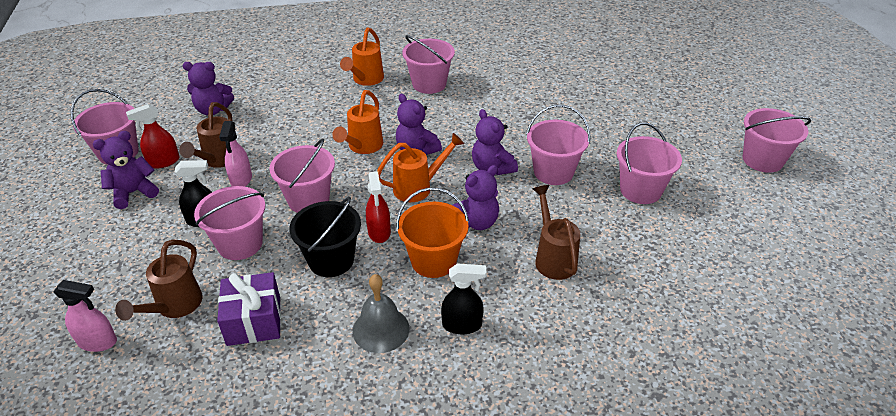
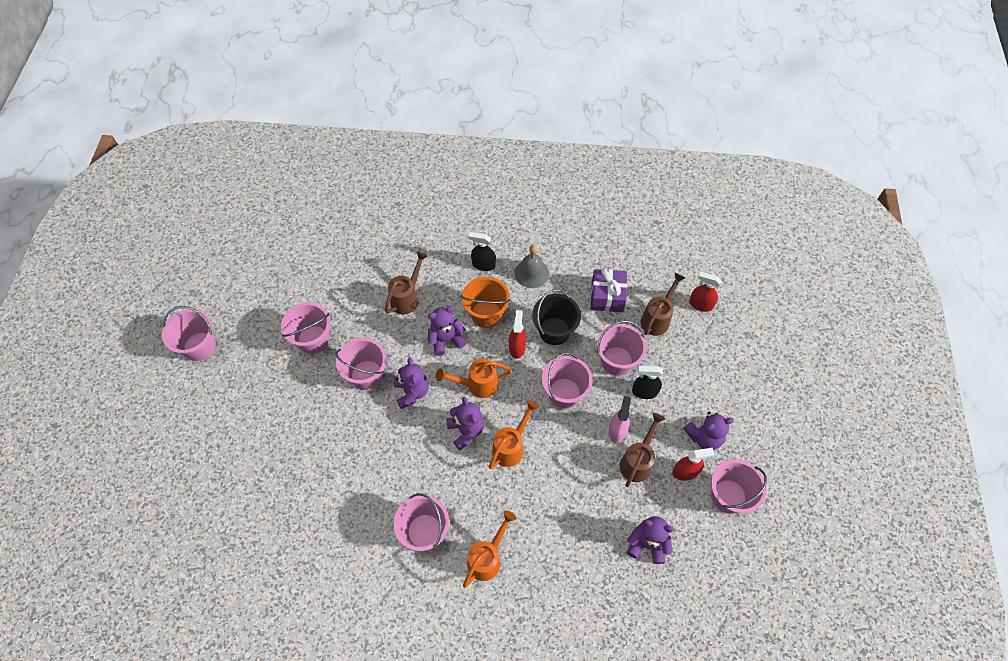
camera: 165 degrees left, 20 degrees up
pink spray bottle [53,280,117,352] -> red spray bottle [689,271,721,312]
brown watering can [533,185,580,280] -> brown watering can turned 150 degrees counterclockwise [385,251,428,314]

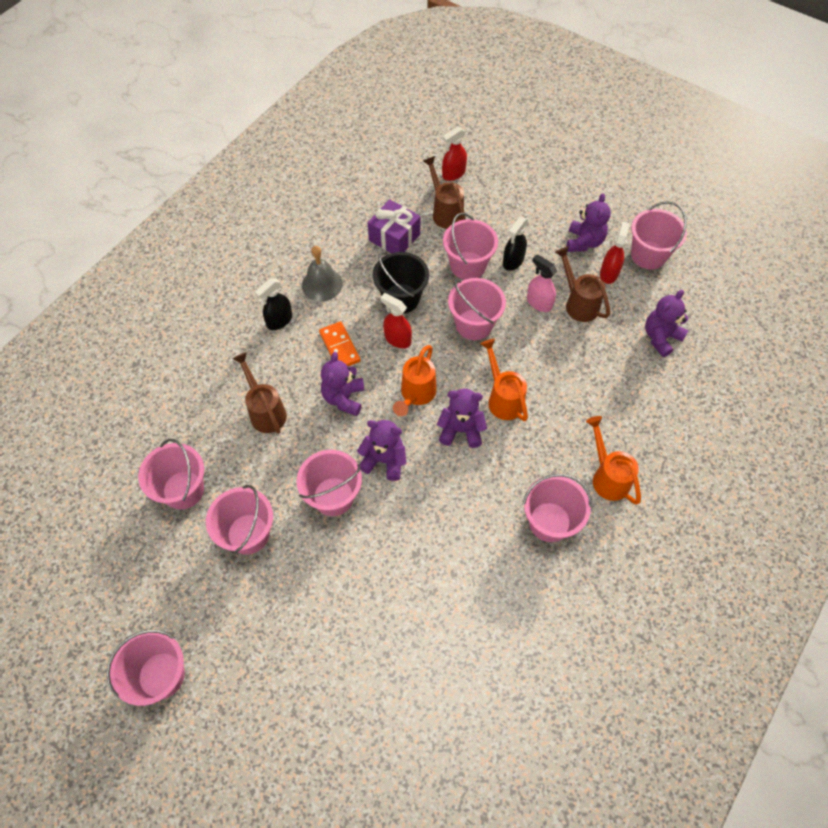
camera: 60 degrees left, 0 degrees up
orange bucket [461,277,511,328] -> orange domino [319,321,361,366]
none -> pink bucket [138,439,204,509]

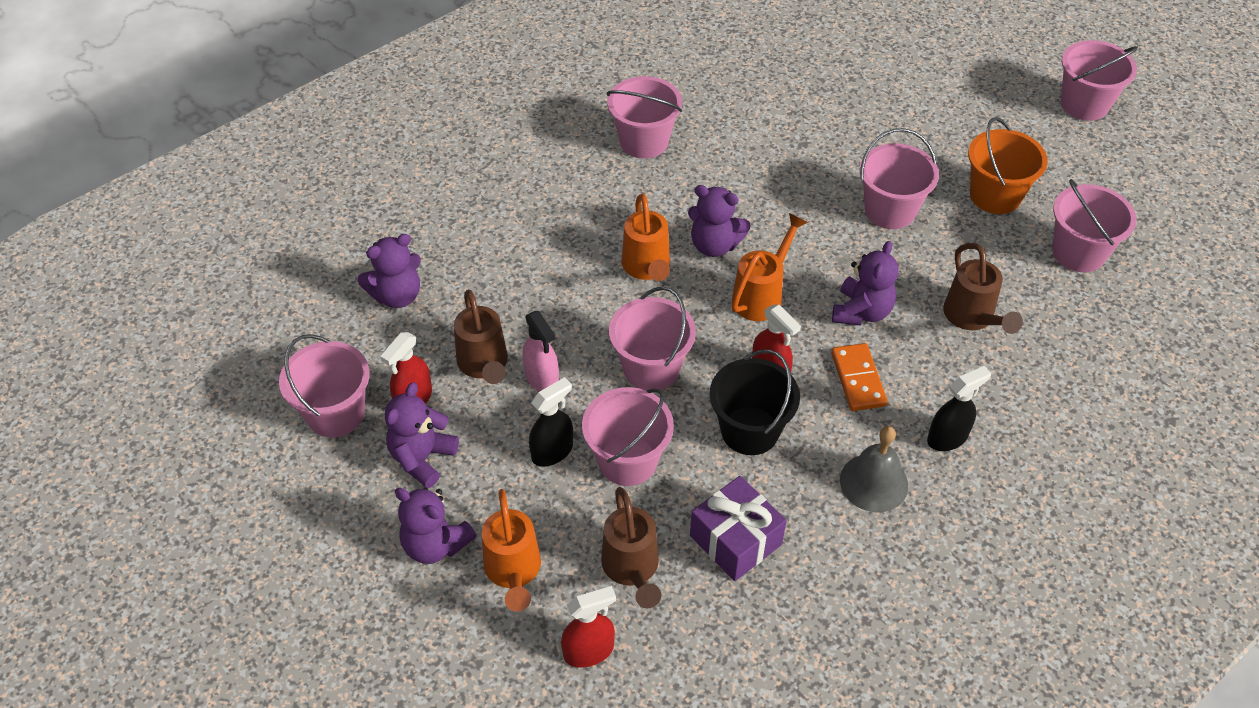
camera: 165 degrees left, 10 degrees down
pink bucket [206,485,273,555] -> orange bucket [968,117,1048,214]
purple teddy bear [357,420,406,481] -> purple teddy bear moved to [395,487,477,564]
orange watering can [586,416,641,505] -> orange watering can moved to [482,489,541,612]

